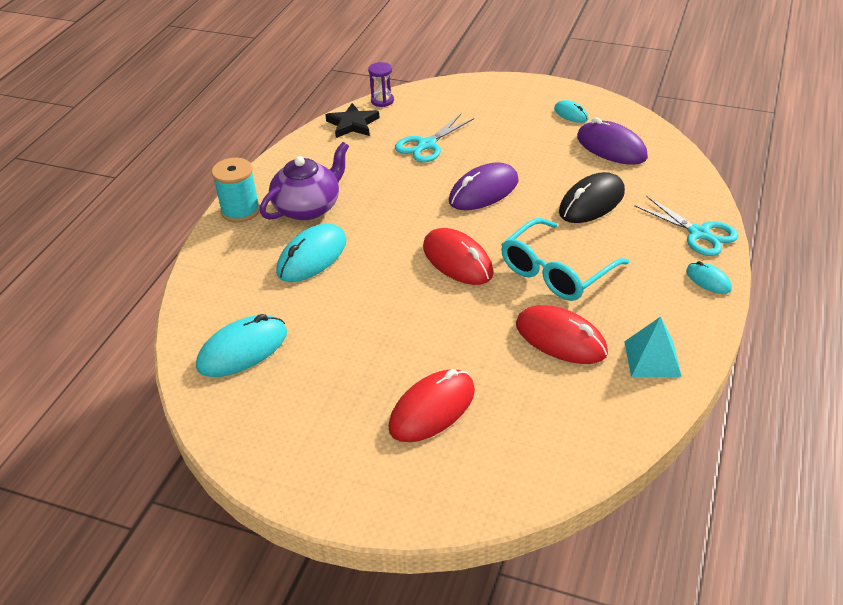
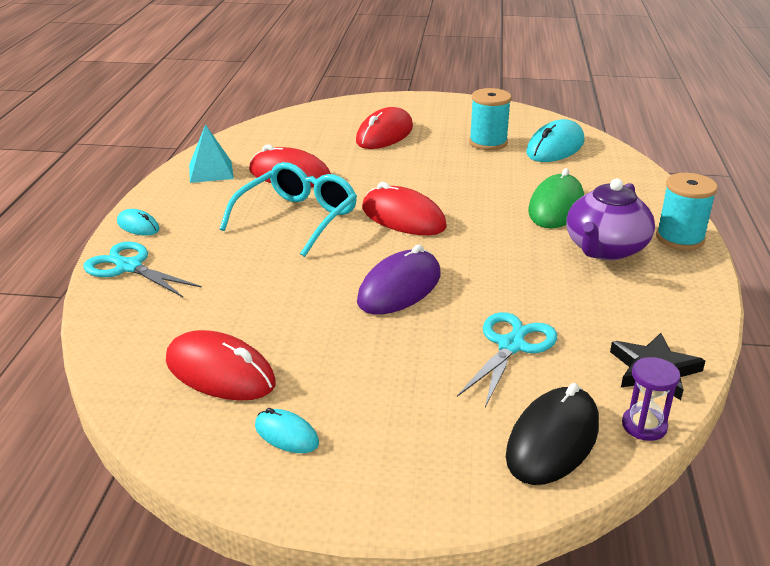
camera: 165 degrees right, 10 degrees down
turquoise mouse [276,224,347,282] -> green mouse [528,168,584,228]
black mouse [559,172,625,223] -> black mouse moved to [506,383,599,485]
purple mouse [577,117,648,165] -> red mouse [166,330,276,401]
none -> turquoise spool [469,88,512,150]

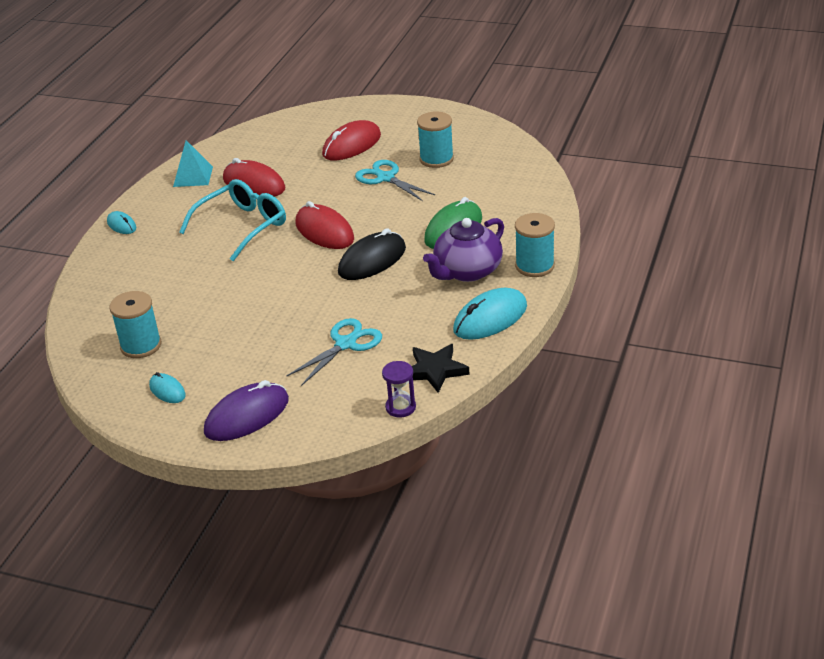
camera: 15 degrees right, 5 degrees up
turquoise scissors [83,241,202,297] -> turquoise scissors moved to [355,160,435,201]
red mouse [166,330,276,401] -> turquoise spool [110,291,161,358]
purple mouse [357,244,441,314] -> purple mouse moved to [204,380,289,441]
black mouse [506,383,599,485] -> black mouse moved to [338,228,406,280]
turquoise mouse [526,119,584,162] -> turquoise mouse moved to [453,288,527,340]

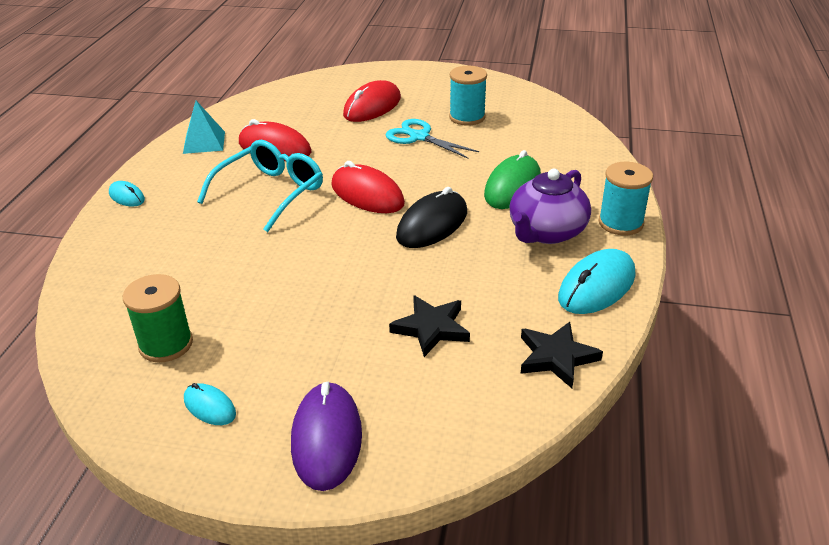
camera: 10 degrees left, 0 degrees up
turquoise spool [110,291,161,358] -> green spool [123,274,193,362]
purple mouse [204,380,289,441] -> purple mouse turned 45 degrees counterclockwise [291,382,362,491]
turquoise scissors [286,318,382,386] -> black star [389,295,470,357]
purple hourglass [382,361,416,417] -> none

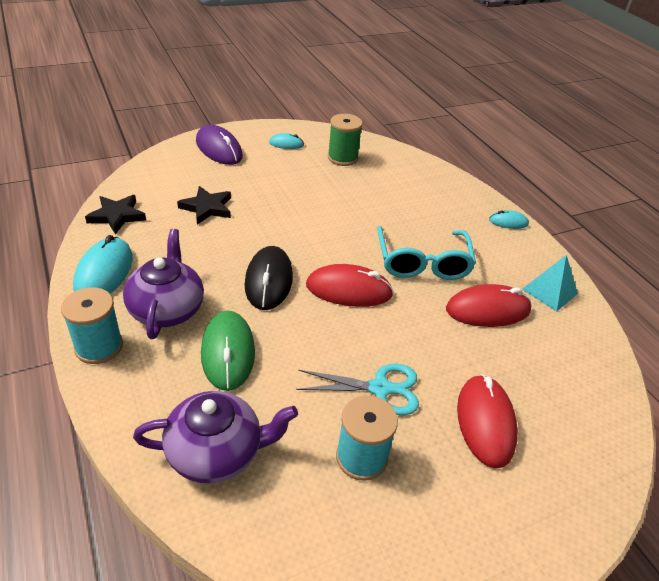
camera: 140 degrees right, 5 degrees up
none -> purple teapot [133,391,298,483]

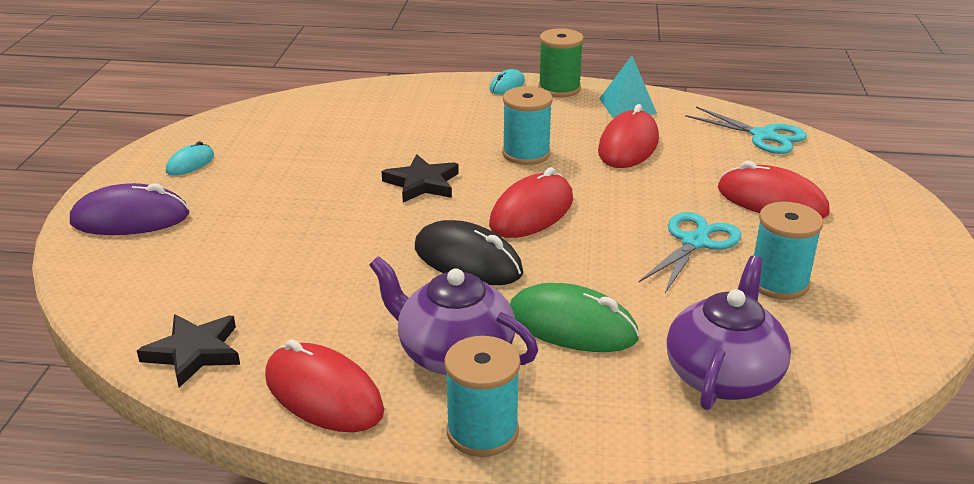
camera: 55 degrees left, 10 degrees down
turquoise mouse [73,235,133,293] -> red mouse [265,339,384,432]
black star [177,186,231,224] -> black star moved to [381,154,459,203]
green spool [328,114,363,166] -> green spool moved to [538,28,584,97]
turquoise glasses [377,226,476,280] -> turquoise spool [502,86,553,165]
none -> turquoise scissors [685,106,807,154]

